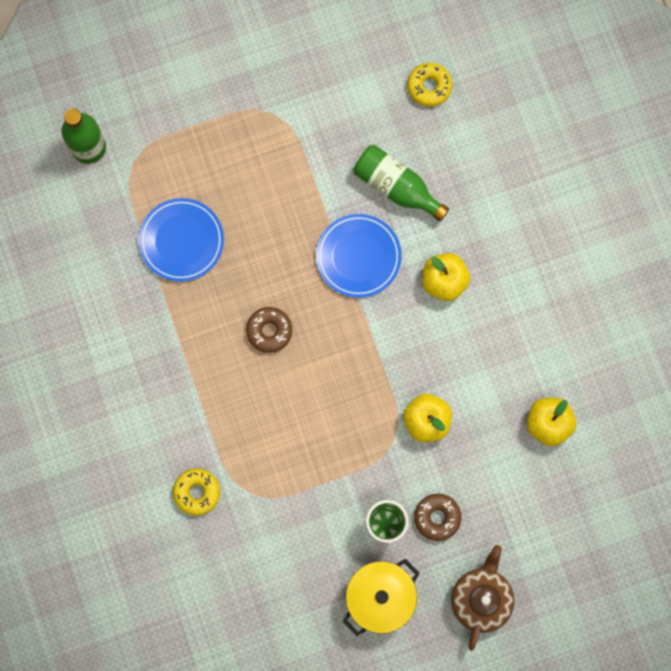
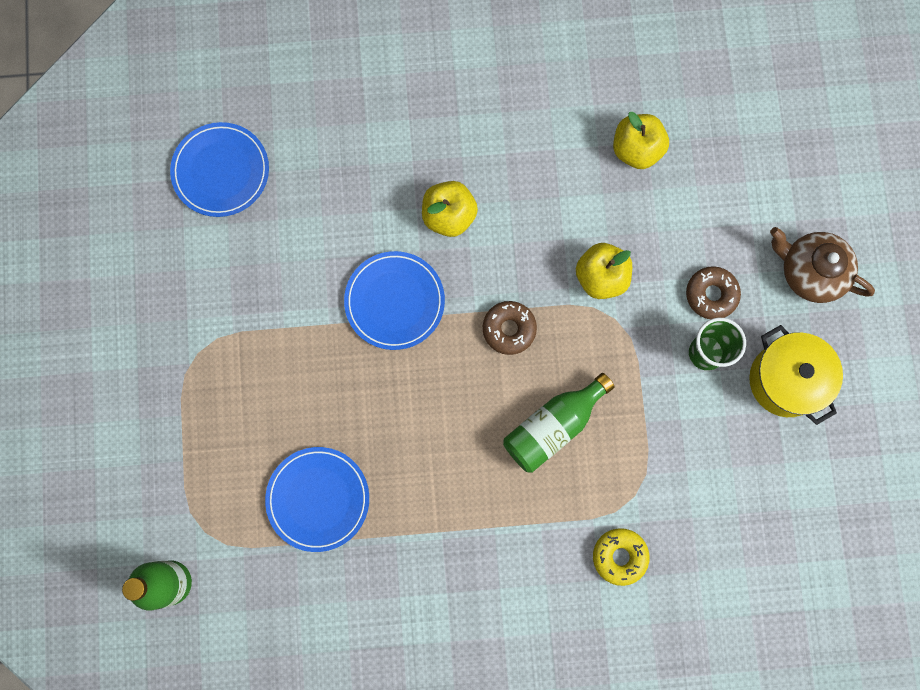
camera: 75 degrees left, 0 degrees up
brown donut [246,307,292,353] -> brown donut moved to [483,301,537,355]
green bottle [353,145,449,222] -> green bottle moved to [503,373,615,473]
yellow donut [407,63,452,107] -> blue plate [170,122,269,217]

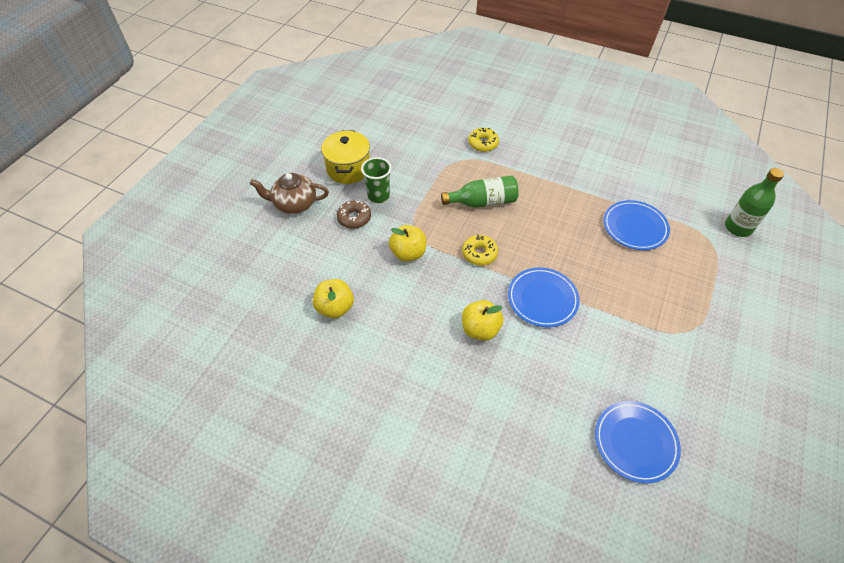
camera: 150 degrees left, 25 degrees down
brown donut [483,301,537,355] -> yellow donut [462,235,498,265]
brown teapot [770,227,875,303] -> brown teapot turned 120 degrees clockwise [250,173,329,214]

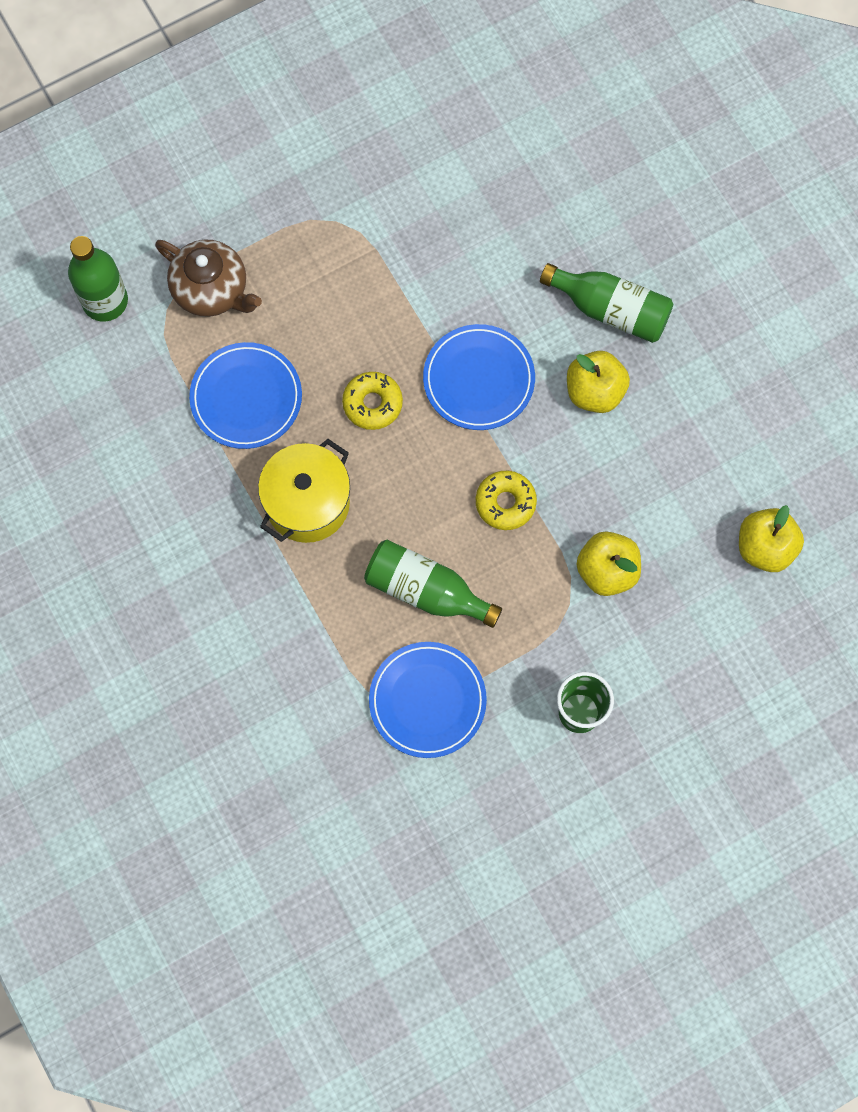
camera: 145 degrees left, 20 degrees up
brown teapot [250,173,329,214] -> brown teapot moved to [155,239,262,317]
yellow pot [321,131,370,184] -> yellow pot moved to [258,439,350,543]
brown donut [337,200,371,229] -> none
yellow donut [468,128,499,152] -> yellow donut moved to [342,372,403,430]
blue plate [595,401,681,483] -> blue plate moved to [369,642,487,758]
none -> green bottle [540,263,673,343]

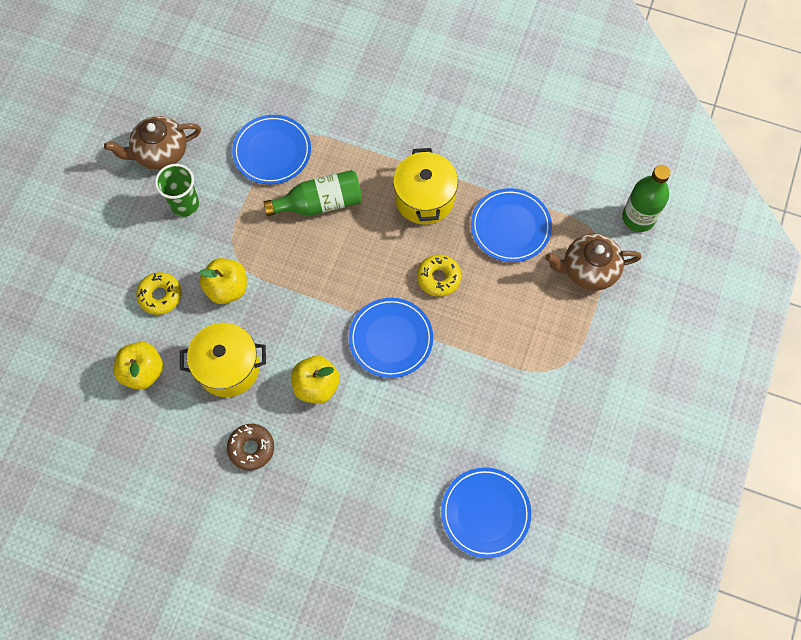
camera: 140 degrees right, 5 degrees down
yellow donut [476,471,537,530] -> yellow donut moved to [136,272,182,315]
green bottle [540,263,673,343] -> none
none -> brown teapot [104,116,201,170]
none -> yellow pot [180,323,266,397]
none -> brown donut [227,424,274,471]
none -> blue plate [441,467,531,558]

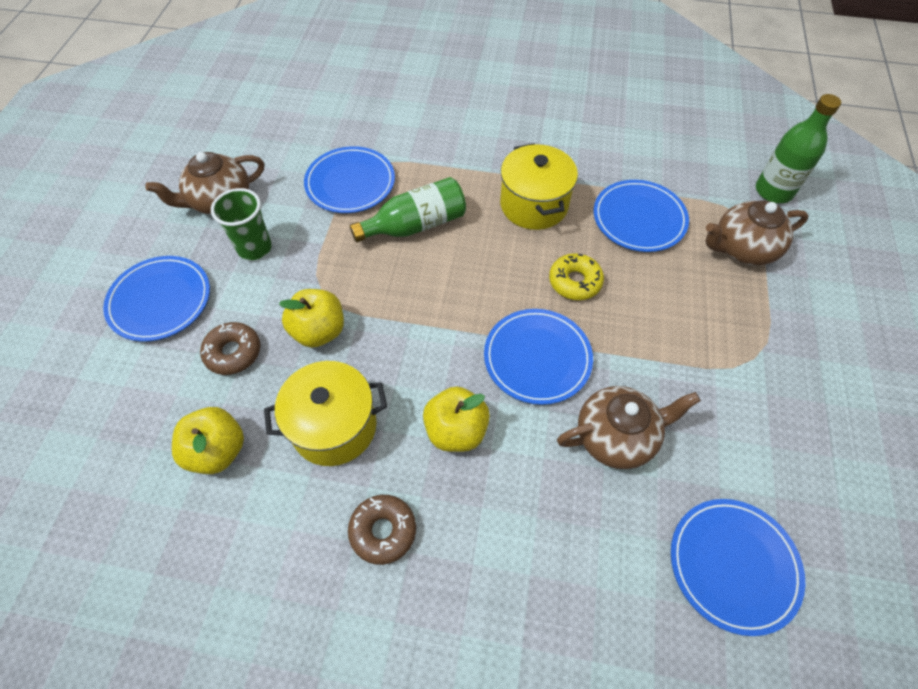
camera: 10 degrees left, 10 degrees down
yellow donut [136,272,182,315] -> brown donut [200,322,260,375]
none -> blue plate [103,256,210,342]
none -> brown teapot [557,386,701,469]

